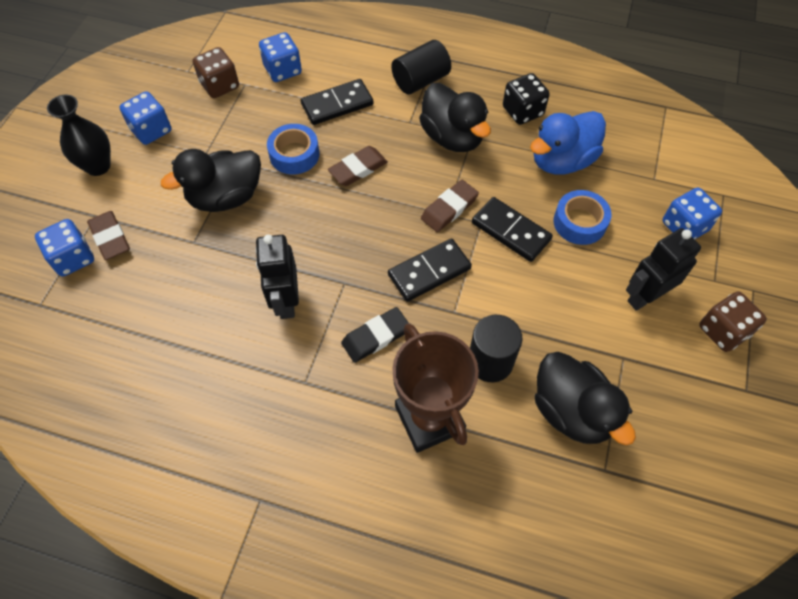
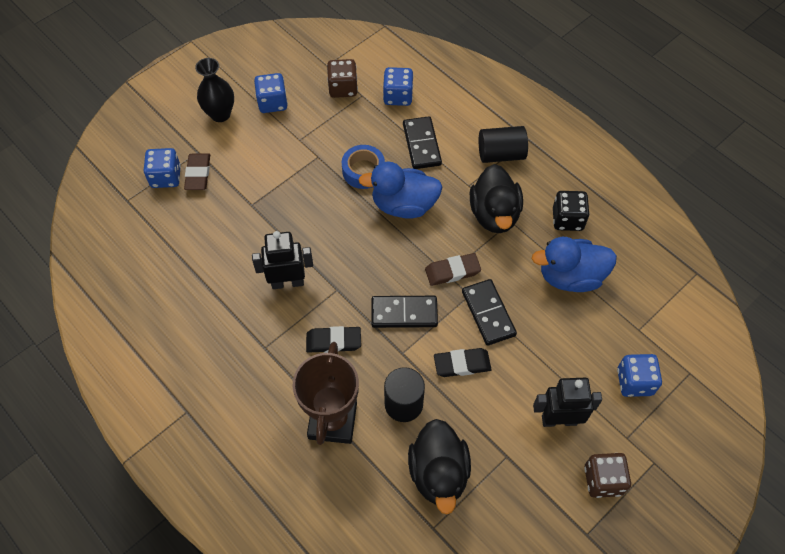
camera: 30 degrees right, 0 degrees up
black duck [161,149,261,212] -> none
black robot [255,235,299,319] -> black robot turned 60 degrees clockwise [252,231,313,289]
black domino [301,79,374,125] -> black domino turned 75 degrees clockwise [403,116,442,169]
brown eraser [328,146,388,186] -> blue duck [359,161,442,219]
blue tape [553,190,612,245] -> none
none -> black eraser [434,348,491,377]

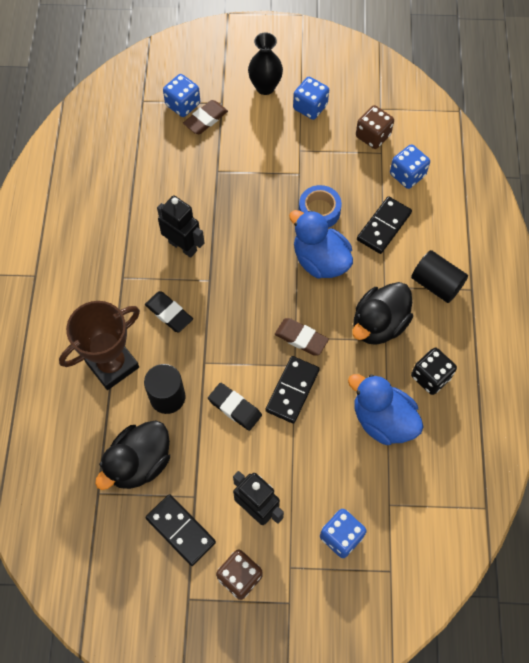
camera: 45 degrees right, 5 degrees up
black domino [371,296,438,328] -> black domino moved to [146,494,216,566]

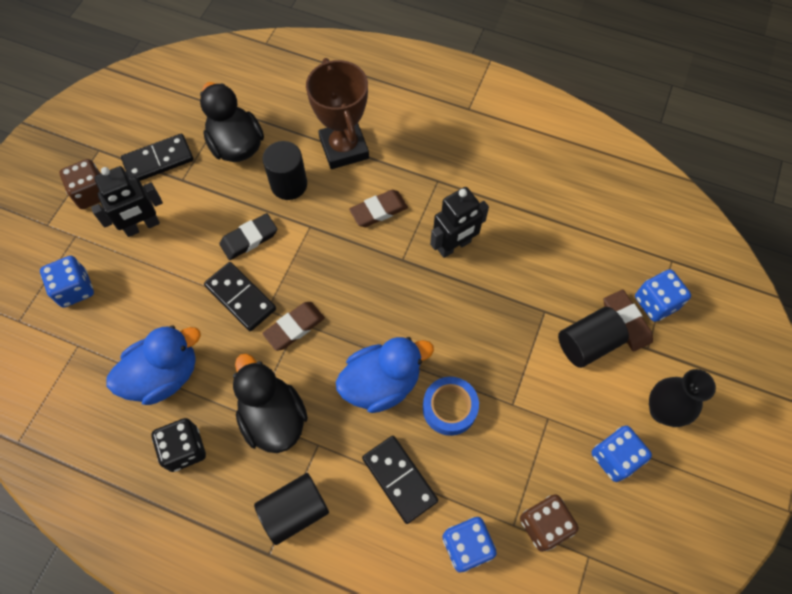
camera: 110 degrees right, 0 degrees up
black eraser [145,291,193,333] -> brown eraser [349,190,408,227]
none -> black cylinder [558,307,629,368]

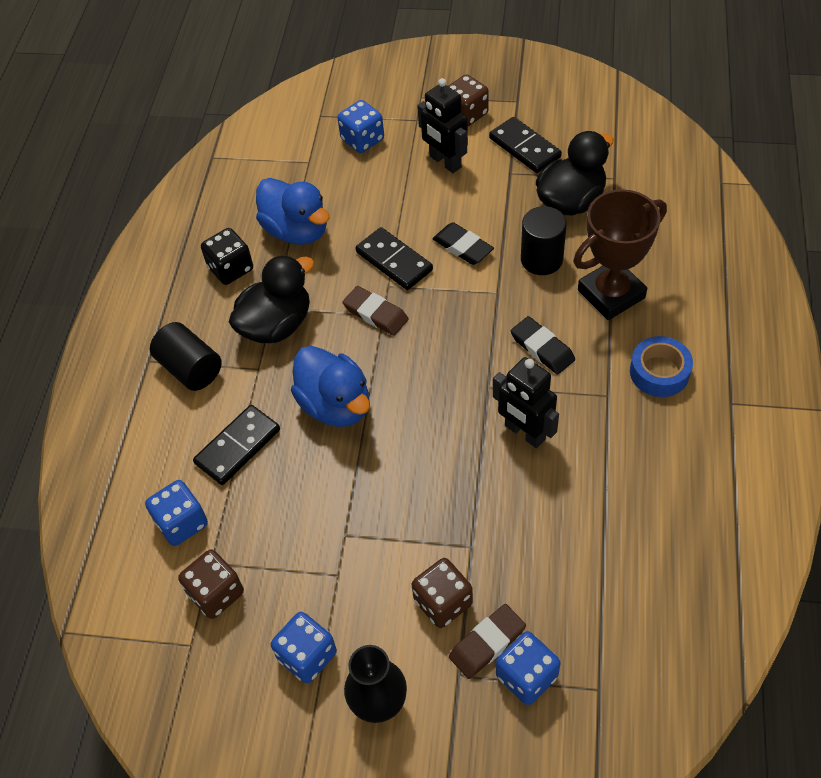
camera: 80 degrees right, 10 degrees down
black domino [204,262,276,331] -> black domino turned 75 degrees counterclockwise [356,227,433,290]
brown eraser [349,190,408,227] -> black eraser [511,316,575,375]
blue tape [423,377,479,436] -> blue tape moved to [630,336,693,397]
black cylinder [558,307,629,368] -> brown dice [412,558,473,628]

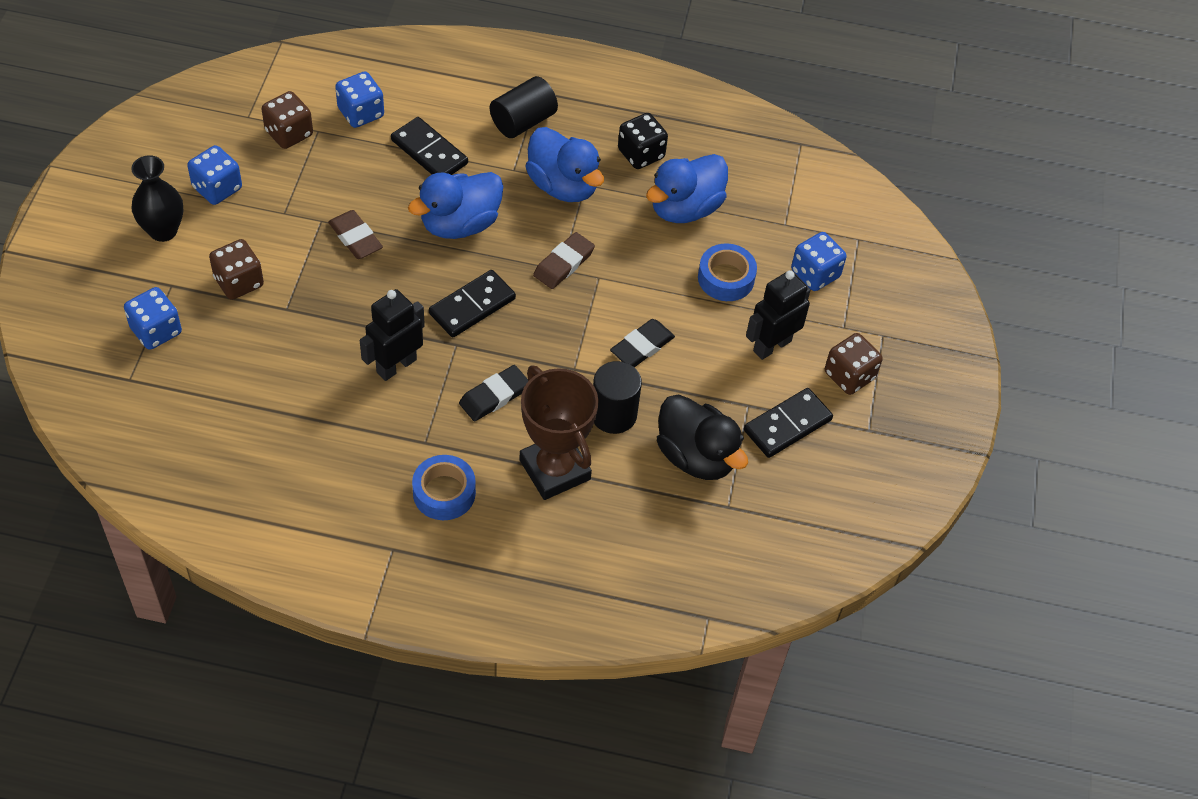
camera: 85 degrees right, 0 degrees up
black duck [229,255,314,343] -> blue duck [525,127,604,202]
black domino [356,227,433,290] -> black domino moved to [429,270,516,337]
brown eraser [449,604,526,679] -> brown eraser moved to [328,210,383,259]
none -> blue tape [698,244,757,301]

